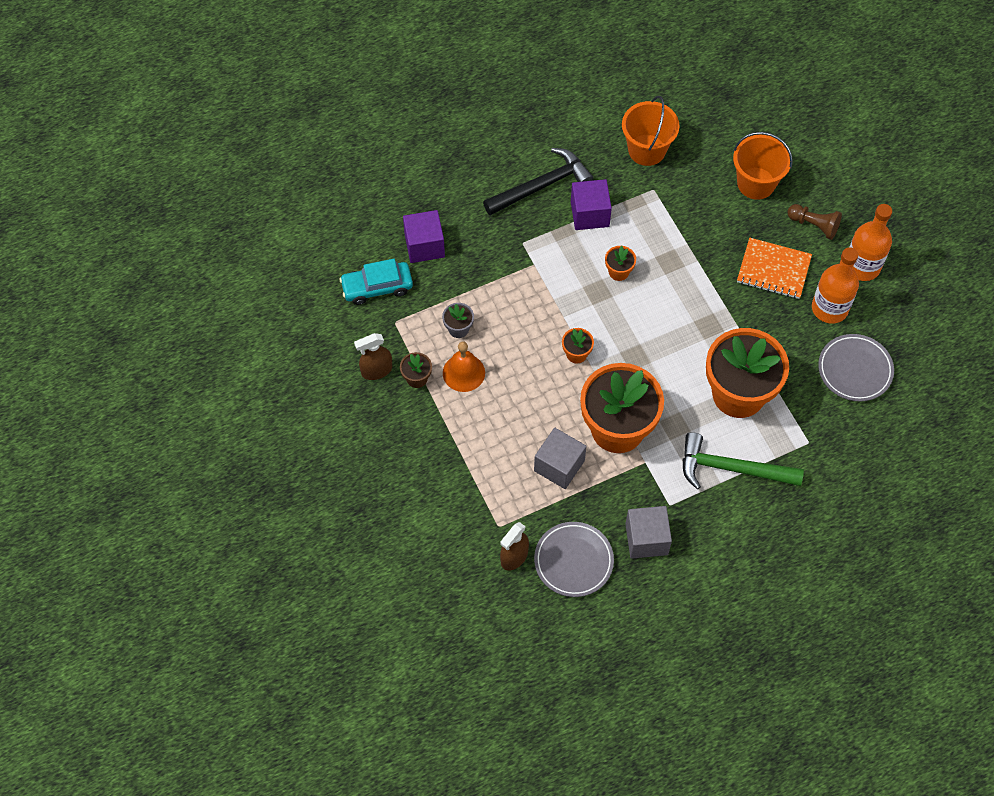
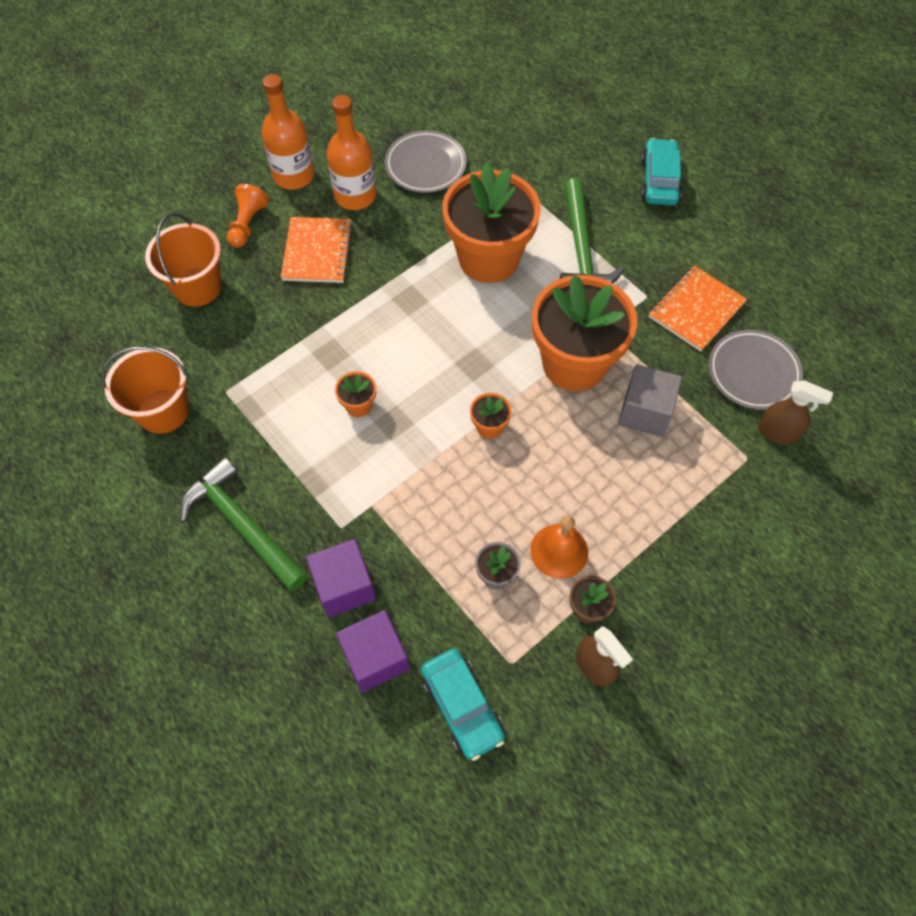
camera: 105 degrees left, 0 degrees up
black hammer [483,148,594,215] -> green hammer [180,457,308,592]
purple cube [571,179,612,230] -> purple cube moved to [306,539,376,618]
grey cube [625,506,672,559] -> orange notebook [649,266,747,352]
brown pawn [787,204,842,240] -> orange pawn [227,184,269,248]
none -> turquoise car [641,138,682,206]

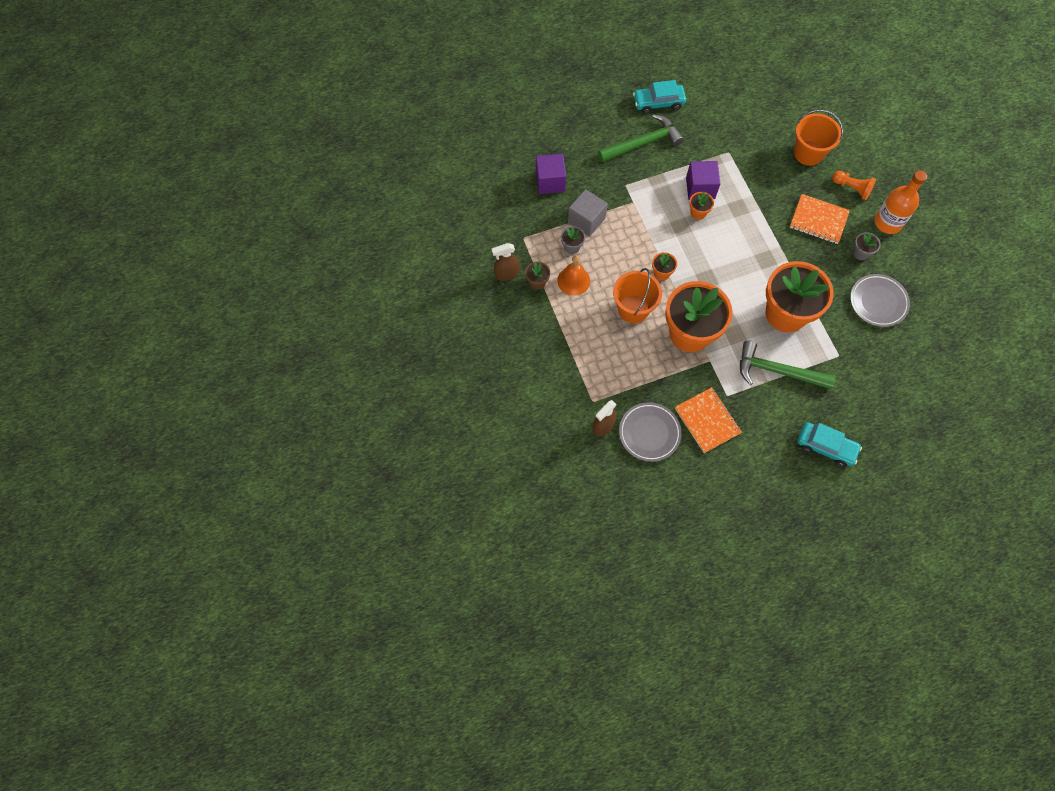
camera: 110 degrees right, 5 degrees up
orange bucket [101,346,189,434] -> orange bucket moved to [613,268,662,323]
purple cube [306,539,376,618] -> purple cube moved to [686,161,720,200]
orange bottle [327,95,376,210] -> grey flower pot [853,232,881,260]
turquoise car [421,648,505,761] -> turquoise car moved to [633,80,686,114]
grey cube [618,364,682,437] -> grey cube moved to [568,189,608,237]

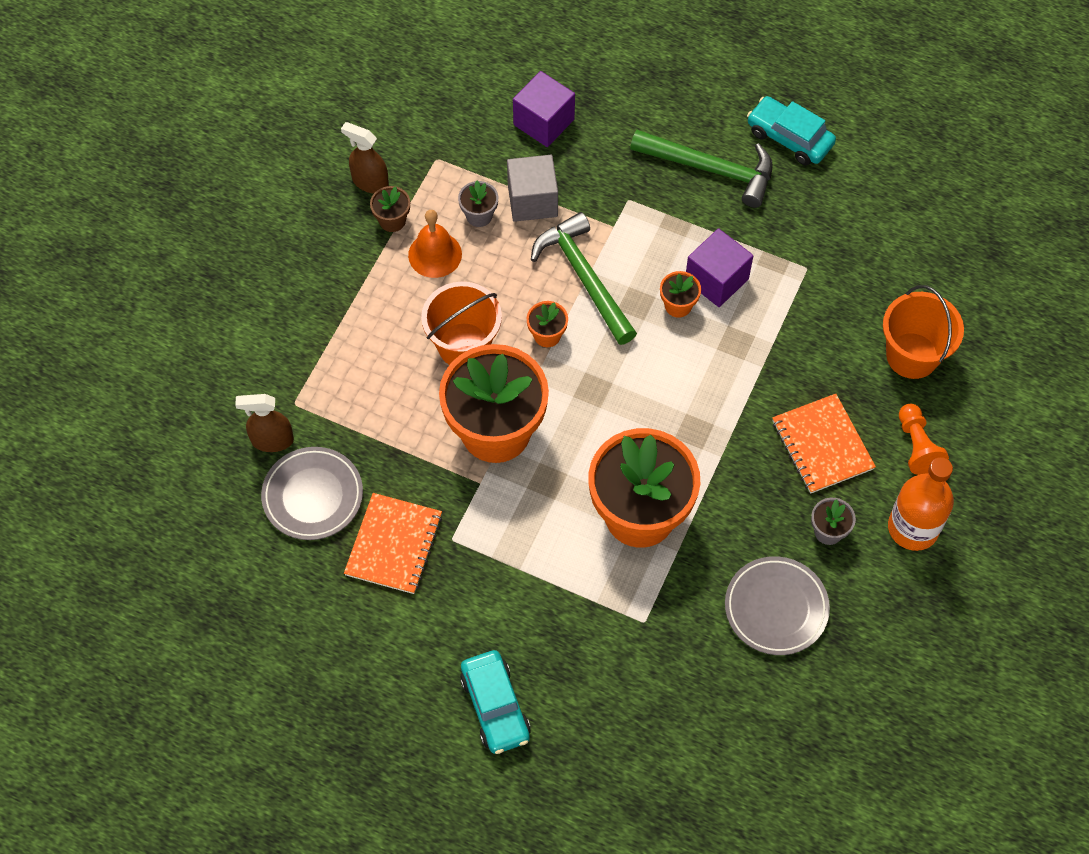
camera: 45 degrees right, 5 degrees down
green hammer [740,340,836,389] -> green hammer moved to [531,212,637,345]

